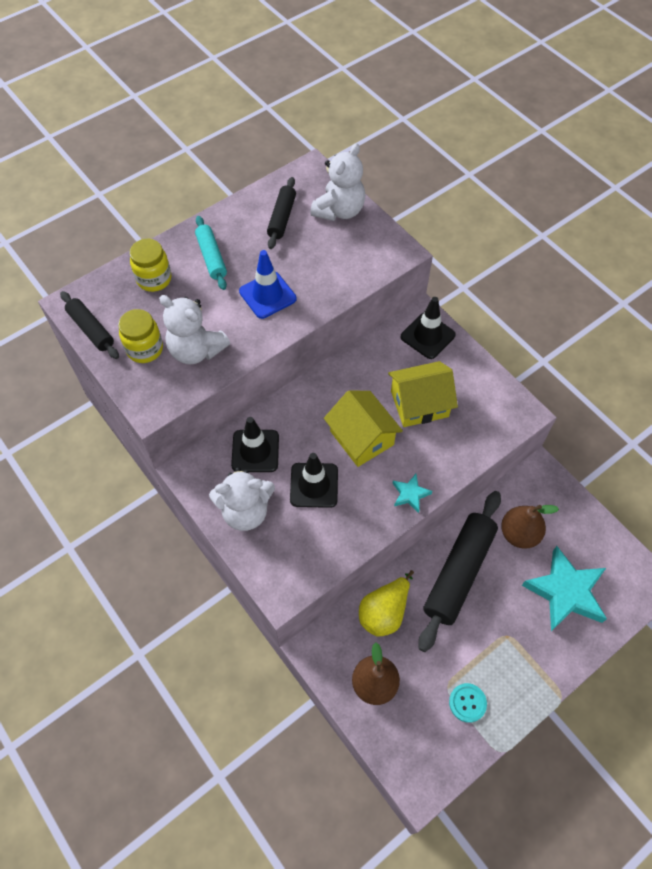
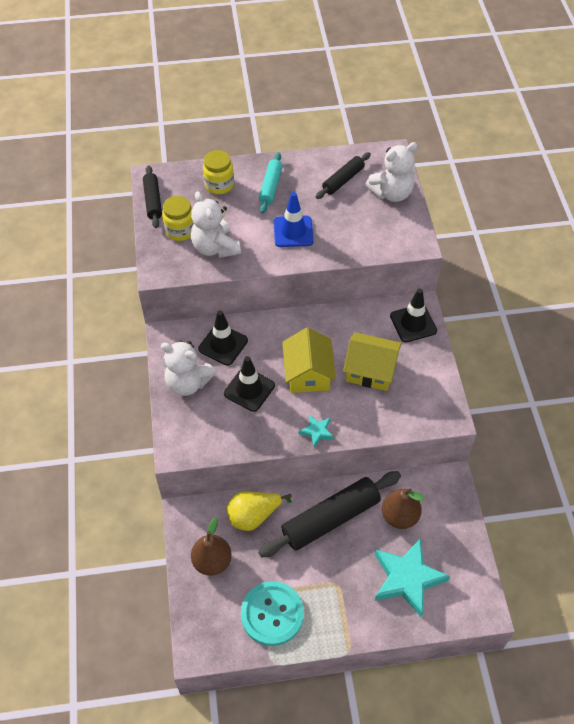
camera: 30 degrees right, 5 degrees down
turquoise button [449,683,487,723] -> turquoise button [241,581,304,646], size x1.92

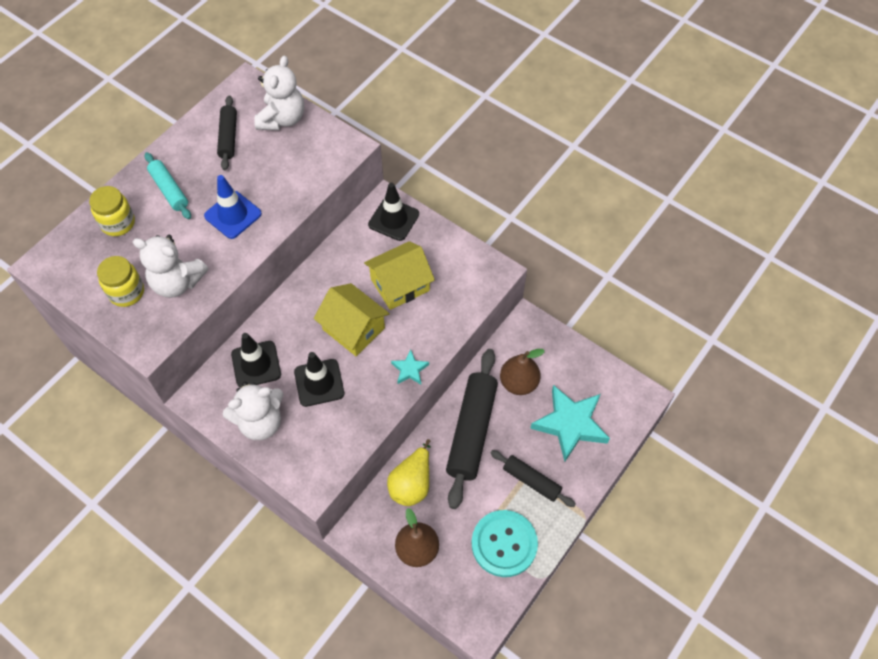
camera: 45 degrees left, 5 degrees up
black rolling pin [143,165,162,228] -> black rolling pin moved to [491,450,576,507]

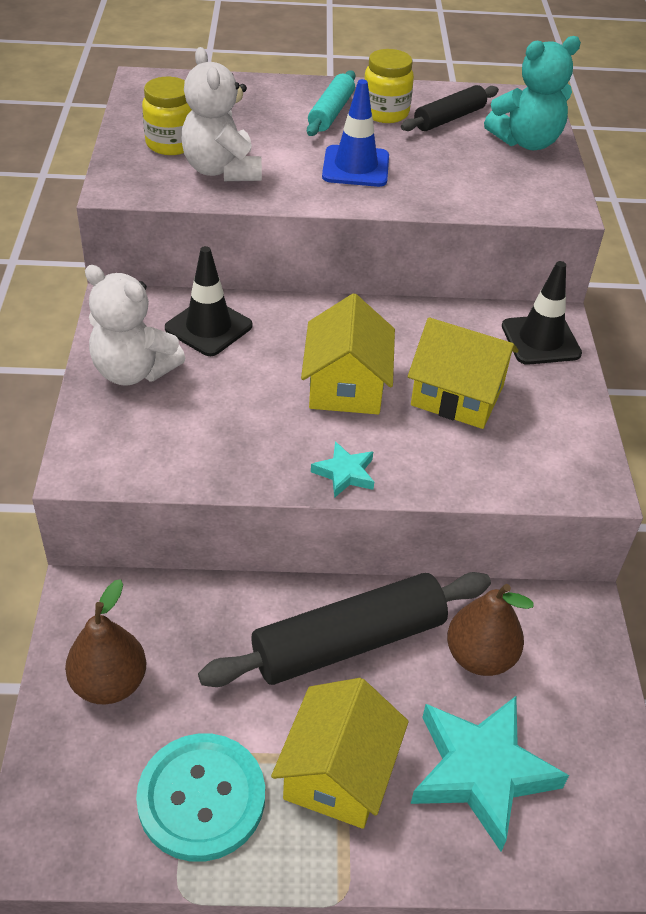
camera: 50 degrees right, 15 degrees down
yellow jar [89,186,135,236] -> yellow jar moved to [364,49,414,123]
white teddy bear [254,56,304,130] -> turquoise teddy bear [484,36,581,150]
black traffic cone [294,352,344,407] -> none
yellow pear [387,439,431,506] -> none
black rolling pin [491,450,576,507] -> yellow house [271,678,409,829]

